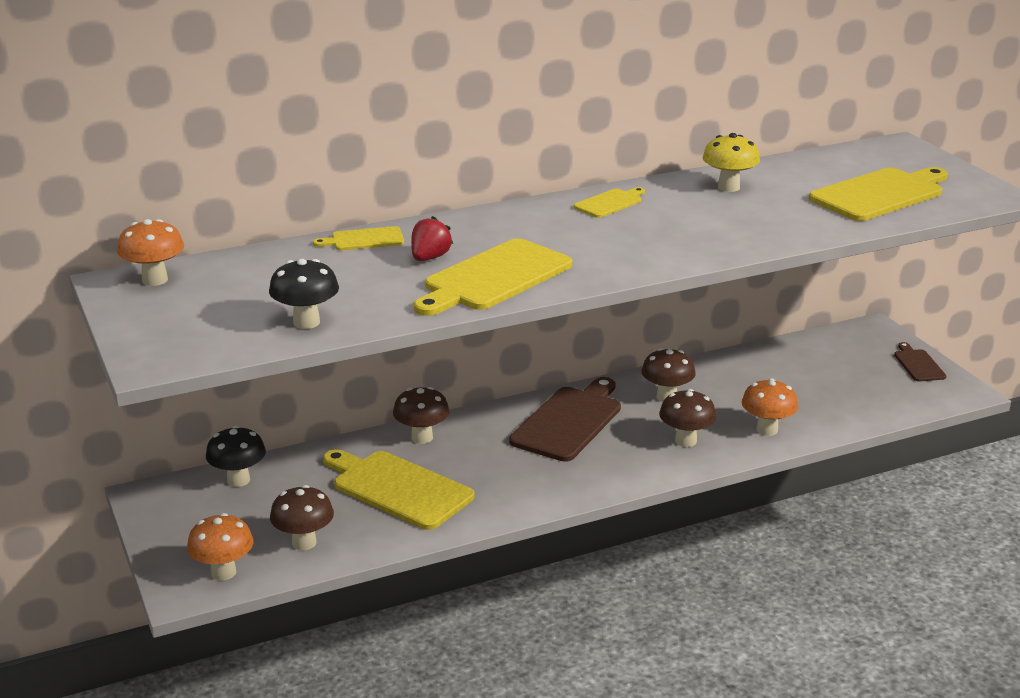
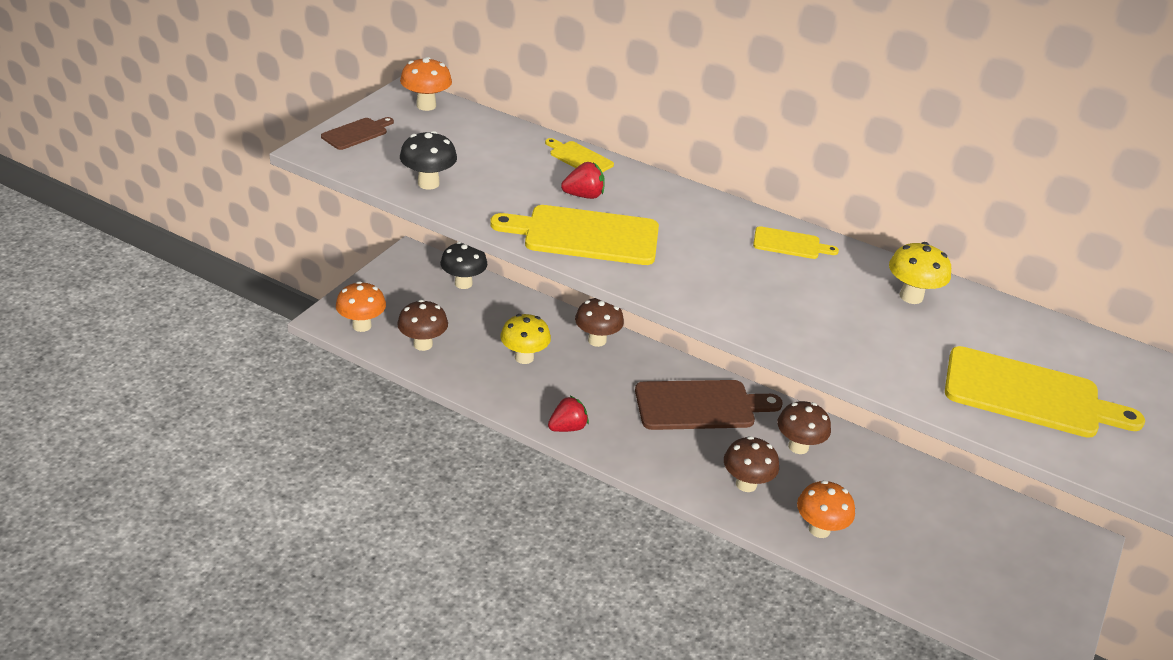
camera: 50 degrees right, 10 degrees up
yellow cutting board [323,449,474,530] -> yellow mushroom [500,314,551,364]
brown cutting board [894,342,946,382] -> brown cutting board moved to [321,117,394,150]
none -> red strawberry [548,396,589,432]

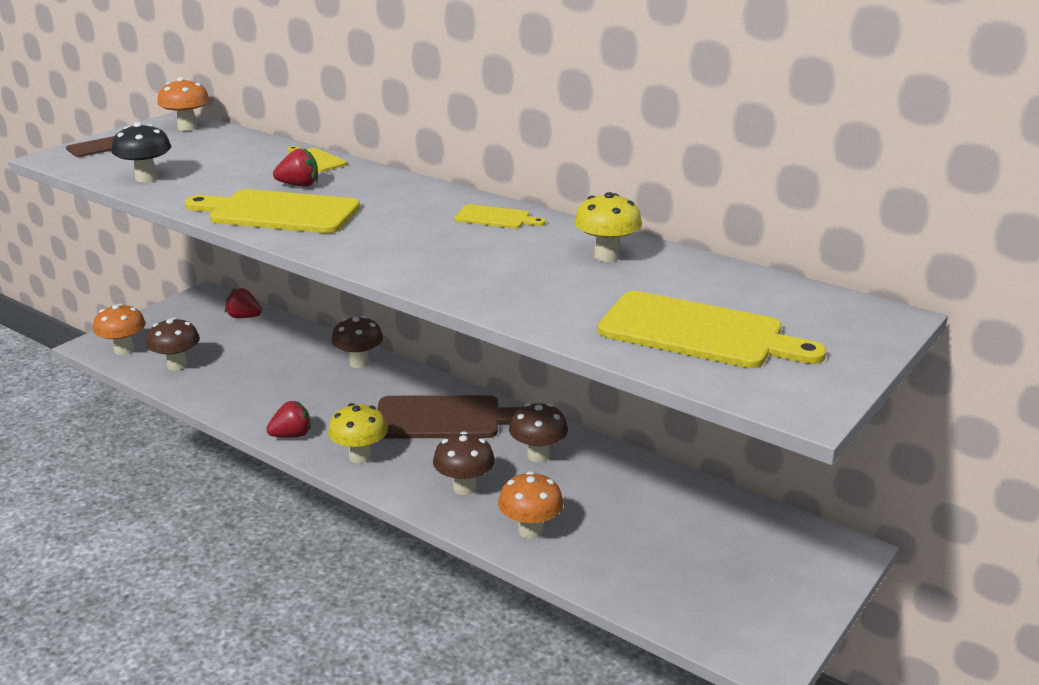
camera: 10 degrees right, 10 degrees down
black mushroom [440,242,487,289] -> red strawberry [225,288,262,318]
yellow mushroom [500,314,551,364] -> yellow mushroom moved to [328,403,388,463]

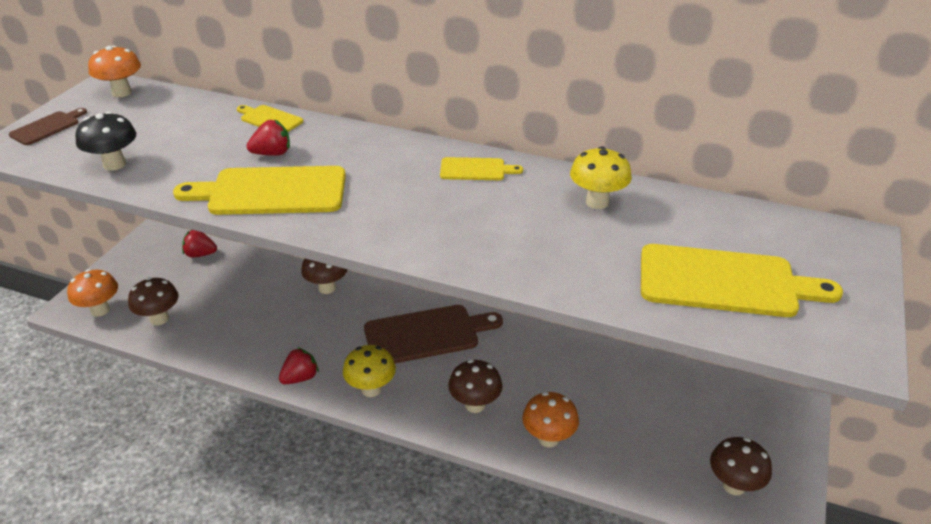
camera: 15 degrees left, 10 degrees up
brown mushroom [509,403,568,462] -> brown mushroom moved to [710,437,772,495]

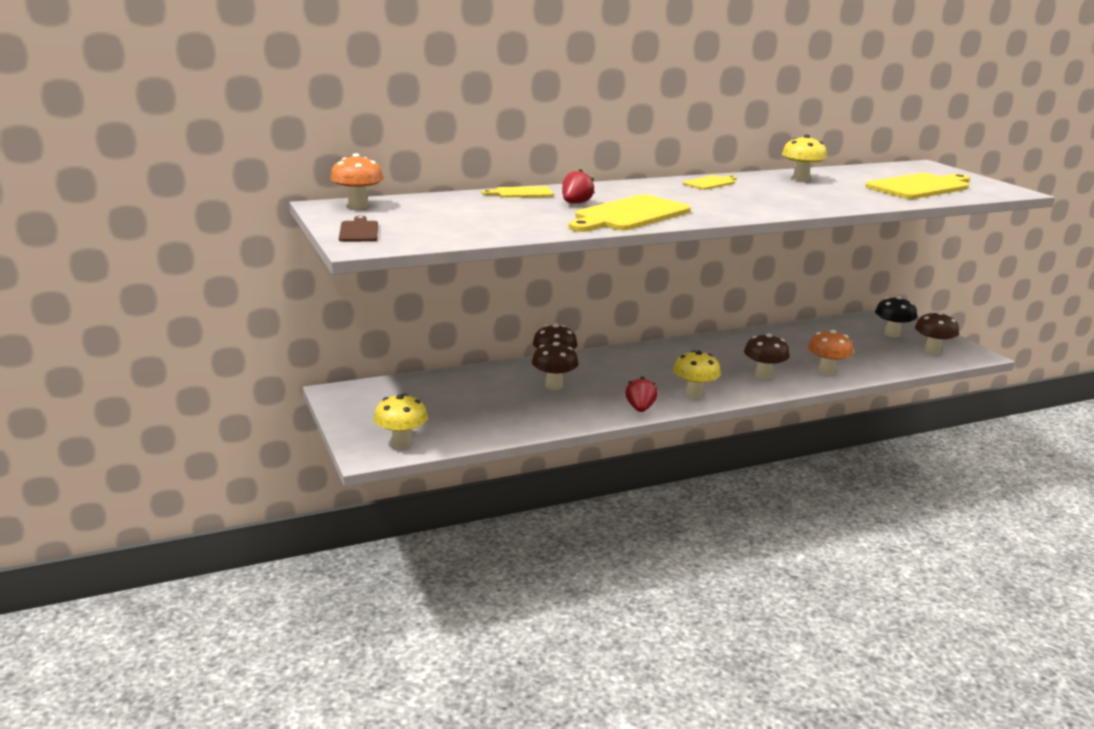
camera: 45 degrees left, 15 degrees down
orange mushroom [67,269,118,317] -> yellow mushroom [374,394,428,448]
black mushroom [75,112,136,171] -> black mushroom moved to [875,296,917,337]
brown mushroom [128,277,179,325] -> brown mushroom moved to [532,342,579,390]
red strawberry [182,230,217,258] -> none
brown cutting board [364,305,503,363] -> none

